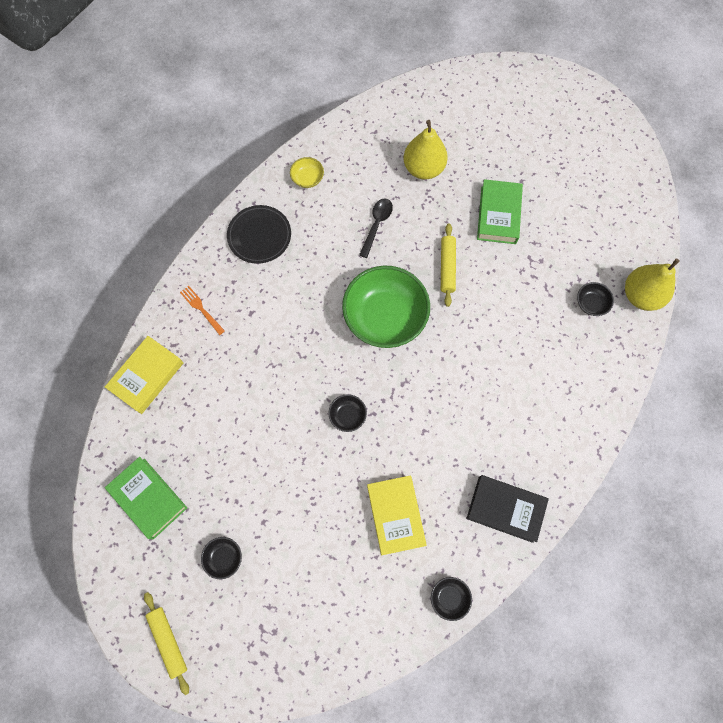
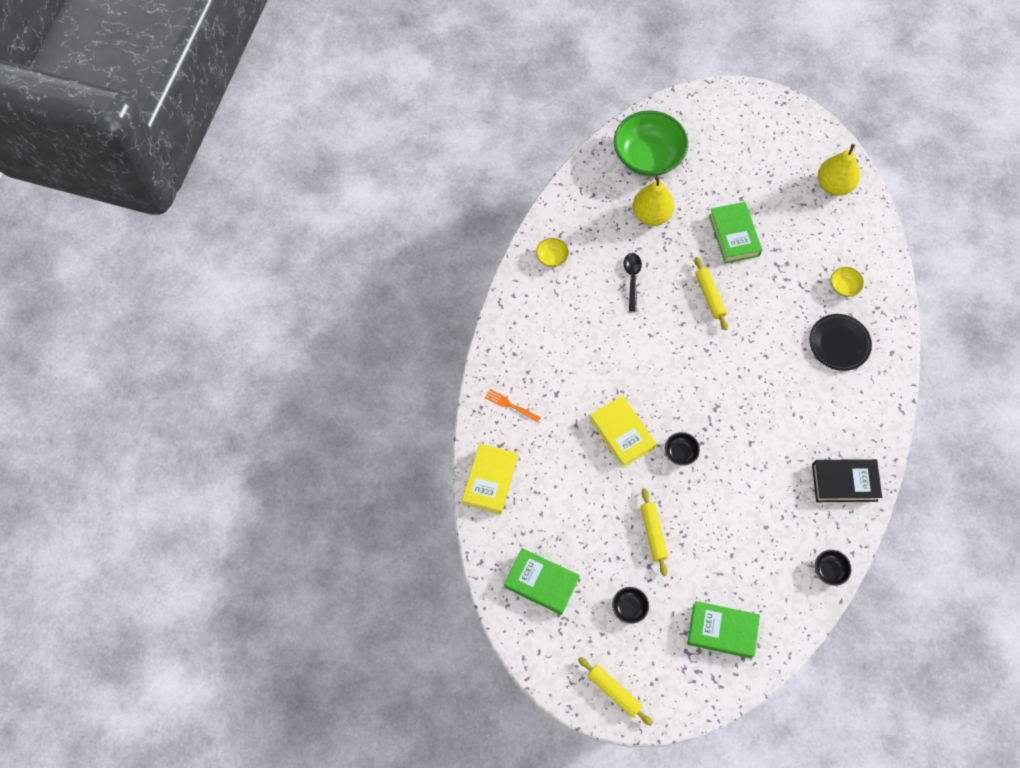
camera: 20 degrees left, 5 degrees down
black plate [227,205,291,264] -> black plate moved to [809,314,872,371]
green bowl [342,266,430,348] -> green bowl moved to [614,110,688,176]
yellow book [367,475,427,555] -> yellow book moved to [590,396,657,468]
black bowl [577,282,614,316] -> yellow bowl [831,267,864,297]
yellow pear [625,258,680,311] -> yellow pear moved to [818,144,860,196]
none -> yellow rolling pin [641,488,668,576]
none -> green book [687,601,760,658]

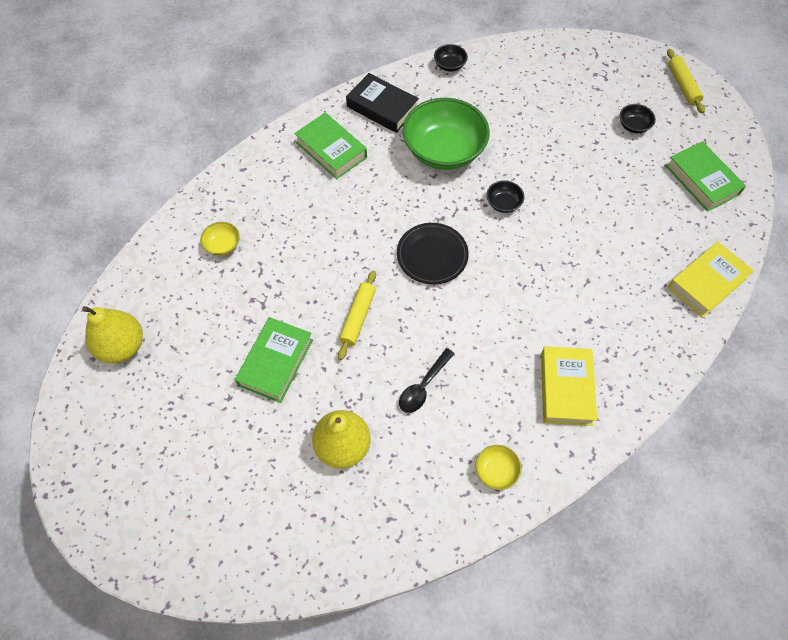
camera: 145 degrees left, 5 degrees down
orange fork [485,389,541,423] -> none
yellow book [590,396,657,468] -> yellow book moved to [541,346,597,426]
green bowl [614,110,688,176] -> green bowl moved to [403,98,490,170]
yellow rolling pin [641,488,668,576] -> none
green book [687,601,760,658] -> green book moved to [294,112,367,179]
black plate [809,314,872,371] -> black plate moved to [397,223,469,285]

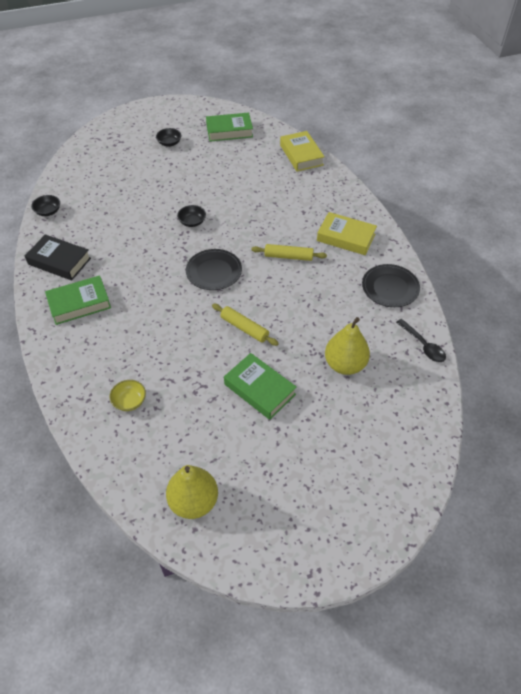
camera: 70 degrees left, 10 degrees down
black book [346,73,419,133] -> black book turned 60 degrees clockwise [25,234,91,280]
black spoon [399,348,455,413] -> black spoon moved to [396,319,446,362]
green bowl [403,98,490,170] -> none
yellow bowl [475,445,521,490] -> black plate [362,264,420,307]
yellow rolling pin [667,49,705,114] -> yellow rolling pin moved to [251,244,327,261]

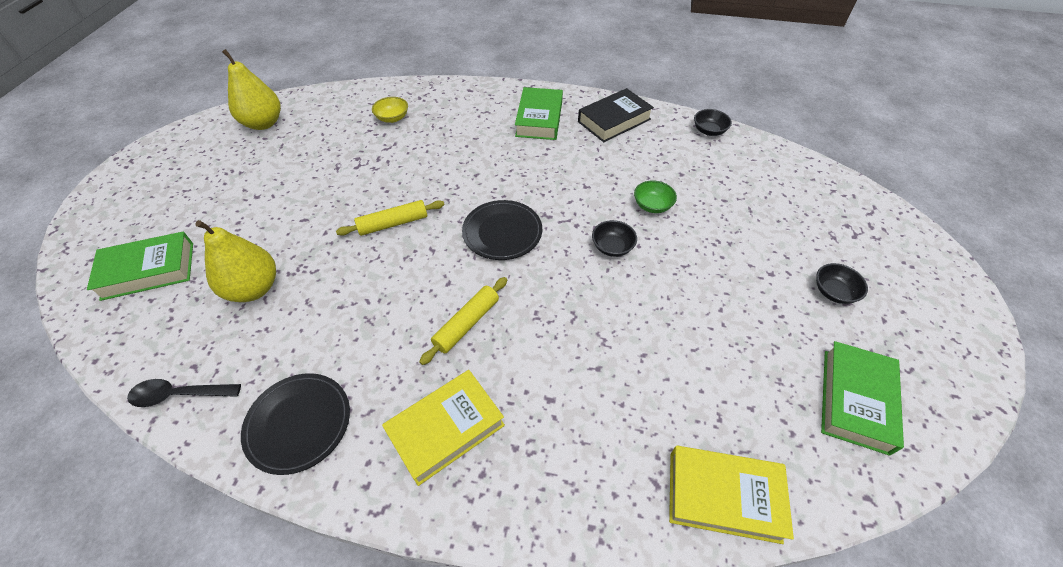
camera: 120 degrees right, 0 degrees up
green book [224,353,297,420] -> green book moved to [87,231,193,301]
none -> green bowl [634,180,677,213]

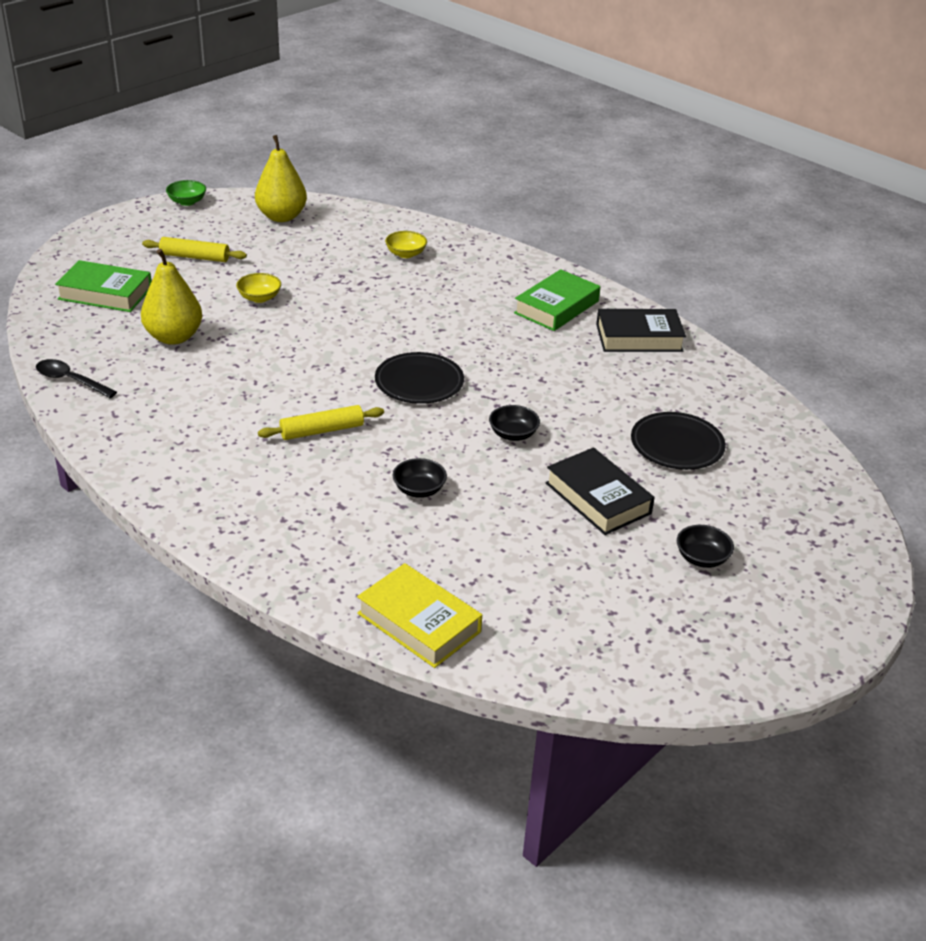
camera: 30 degrees right, 15 degrees down
black plate [241,373,350,475] -> black plate moved to [631,412,726,470]
yellow rolling pin [336,200,444,236] -> yellow rolling pin moved to [142,237,247,262]
yellow book [382,370,505,486] -> none
green bowl [634,180,677,213] -> green bowl moved to [166,180,206,206]
black bowl [694,109,732,136] -> black bowl moved to [392,458,447,498]
green book [821,341,904,456] -> none
none -> yellow bowl [236,273,281,303]
none -> black book [546,447,655,535]

